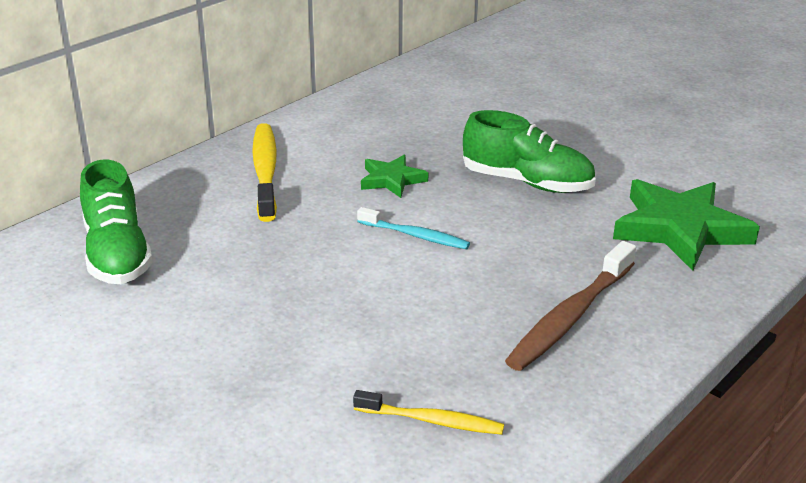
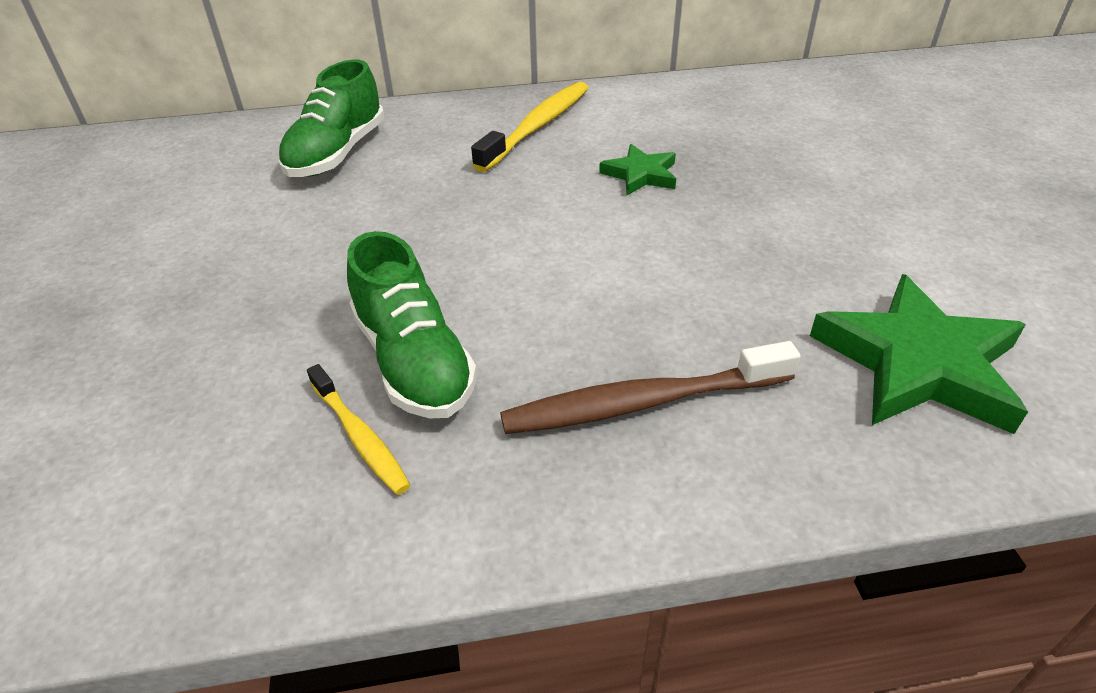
camera: 40 degrees right, 10 degrees up
turquoise toothbrush [357,207,470,249] -> none
green shoe [463,110,596,193] -> green shoe moved to [347,231,477,419]

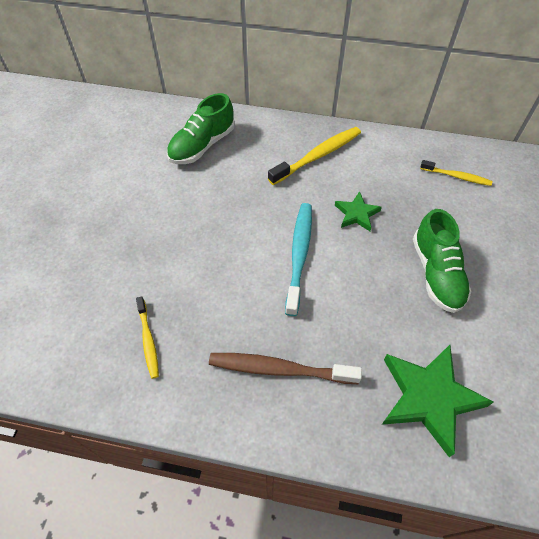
camera: 20 degrees right, 15 degrees up
green shoe [347,231,477,419] -> green shoe moved to [413,209,472,313]
none -> turquoise toothbrush [285,203,312,316]
none -> yellow toothbrush [420,160,492,186]

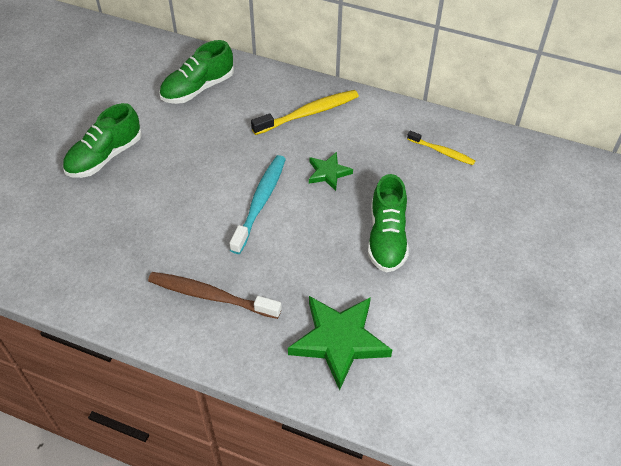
camera: 10 degrees right, 5 degrees down
yellow toothbrush [136,296,159,379] -> none
none -> green shoe [63,103,142,178]

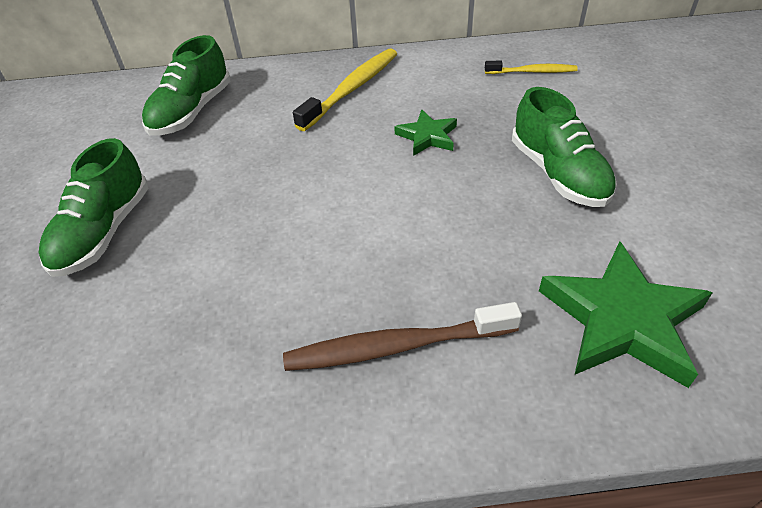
camera: 25 degrees left, 5 degrees down
turquoise toothbrush [229,155,286,254] -> none

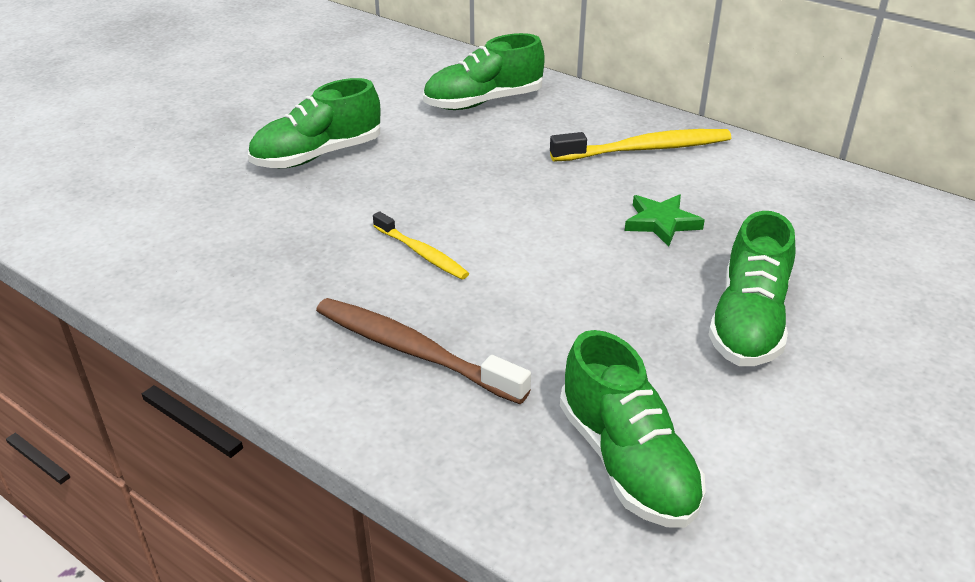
camera: 40 degrees right, 10 degrees down
yellow toothbrush [485,61,578,74] -> yellow toothbrush moved to [373,211,469,280]
green star [539,241,713,388] -> green shoe [560,330,706,528]

